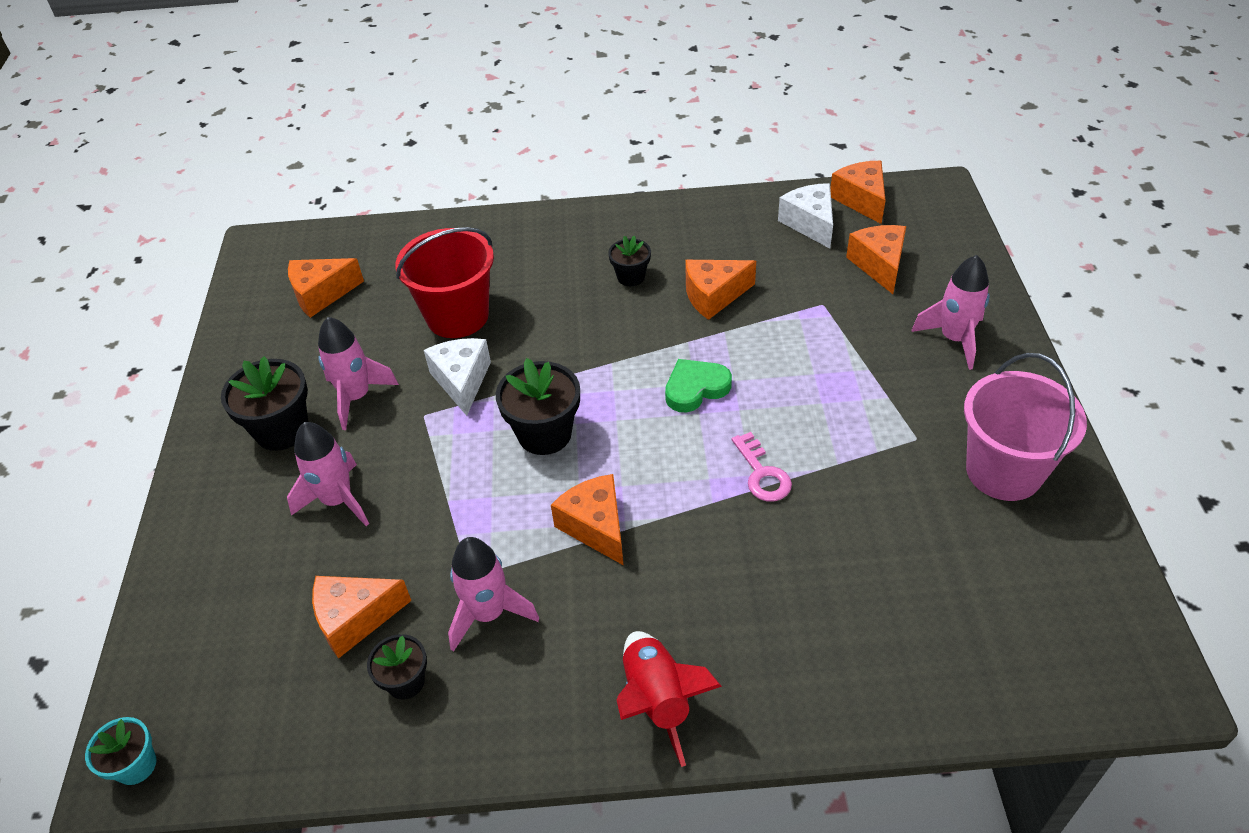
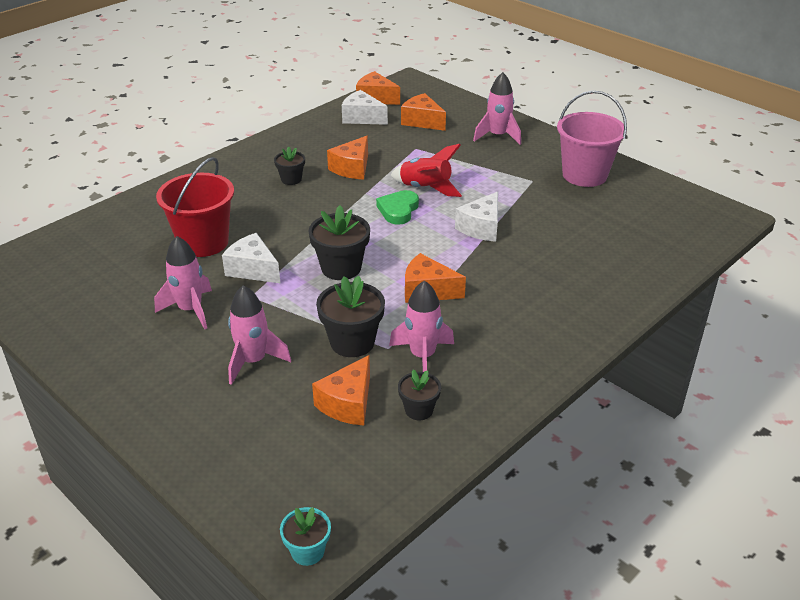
camera: 45 degrees left, 10 degrees down
black flower pot [221,356,308,451] -> black flower pot moved to [316,276,385,357]
orange cheese [288,258,364,318] -> none
red rocket [616,631,722,767] -> red rocket moved to [391,144,462,197]
pink key [732,432,792,502] -> white cheese [455,191,498,242]

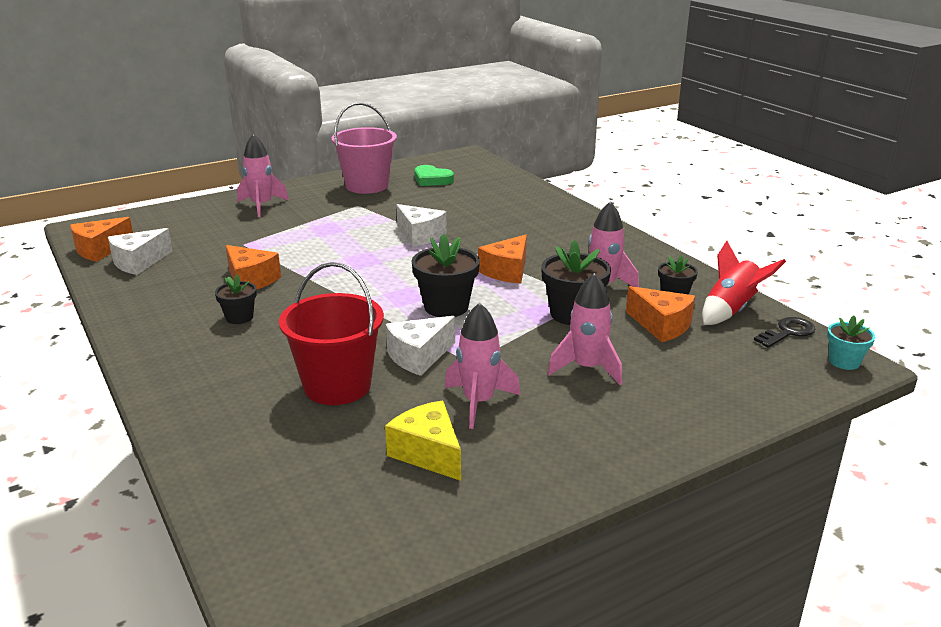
camera: 75 degrees left, 10 degrees down
green heart [376,190,419,225] -> green heart moved to [414,165,454,186]
red rocket [391,144,462,197] -> red rocket moved to [702,241,786,325]
orange cheese [401,93,446,131] -> none
none -> yellow cheese [385,401,461,481]
none -> black key [754,317,816,348]

